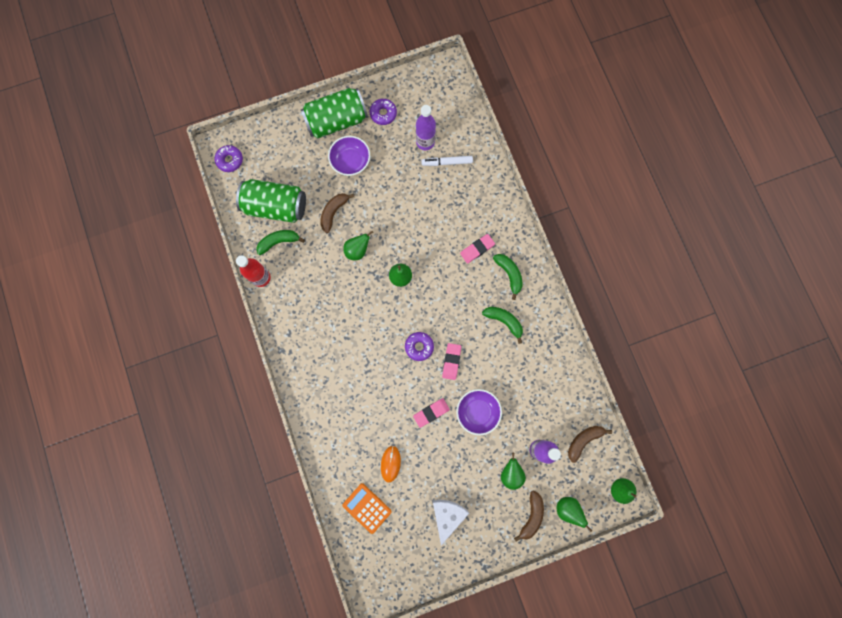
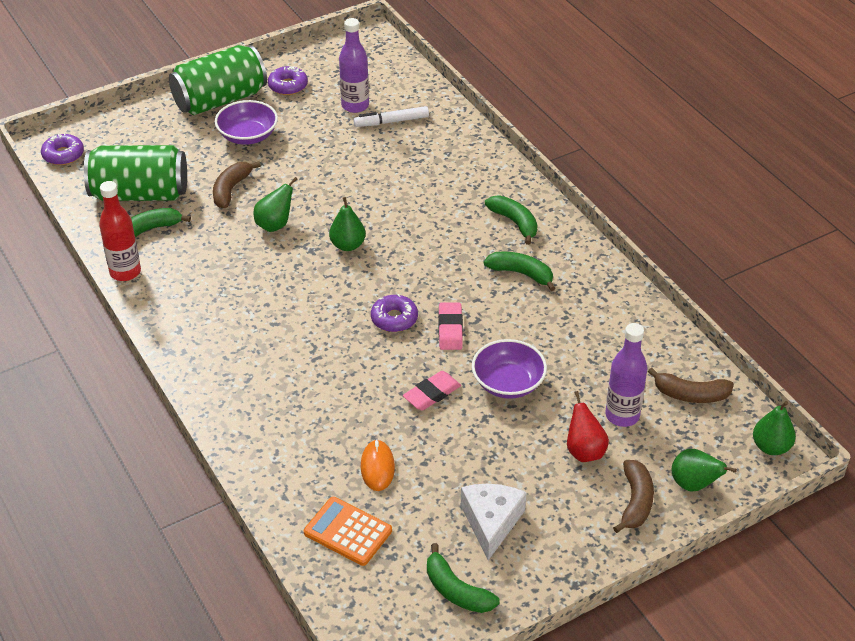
camera: 10 degrees left, 35 degrees down
pink eraser [460,234,495,263] -> none
green pear [501,453,526,490] -> red pear [567,391,609,462]
brown banana [568,426,612,463] -> brown banana turned 120 degrees counterclockwise [648,367,734,403]
none -> green banana [427,543,500,613]

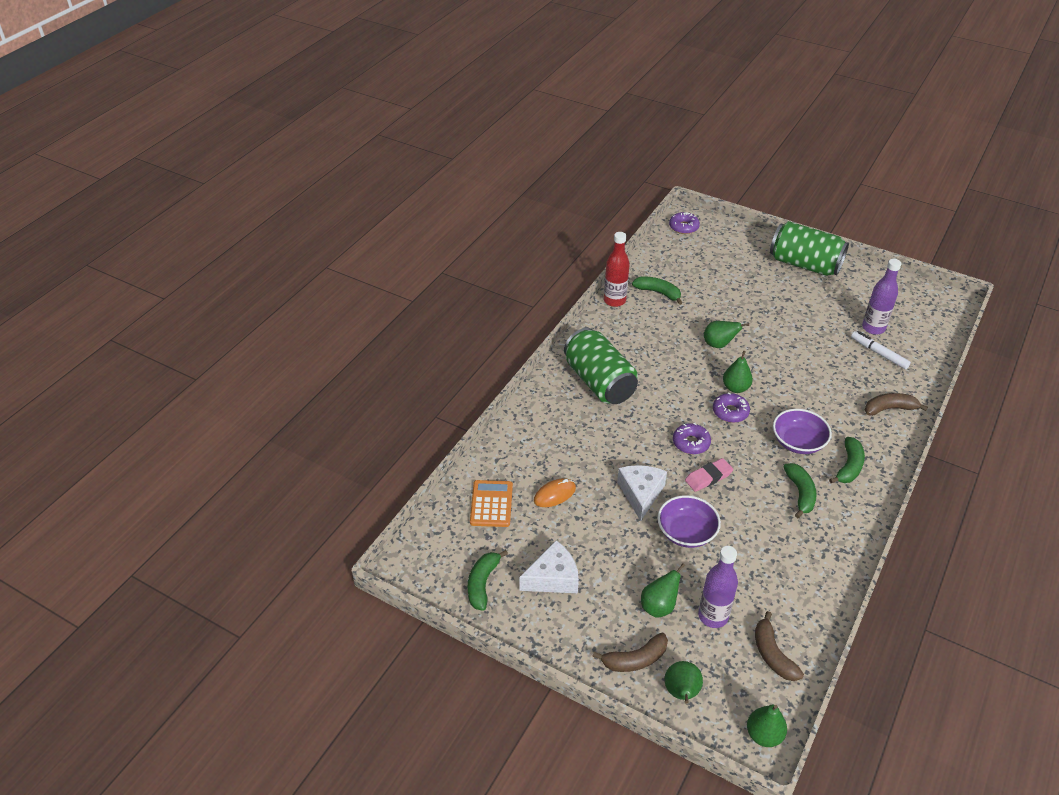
camera: 60 degrees right, 0 degrees up
green can [84,145,187,201] -> green can moved to [564,328,638,404]
brown banana [213,161,261,208] -> brown banana moved to [865,393,928,416]
purple bowl [215,100,278,145] -> purple bowl moved to [773,409,832,454]
purple donut [268,66,308,95] -> purple donut moved to [713,392,750,423]
pink eraser [403,371,461,411] -> white cheese [617,465,667,521]
red pear [567,391,609,462] -> green pear [641,563,685,618]

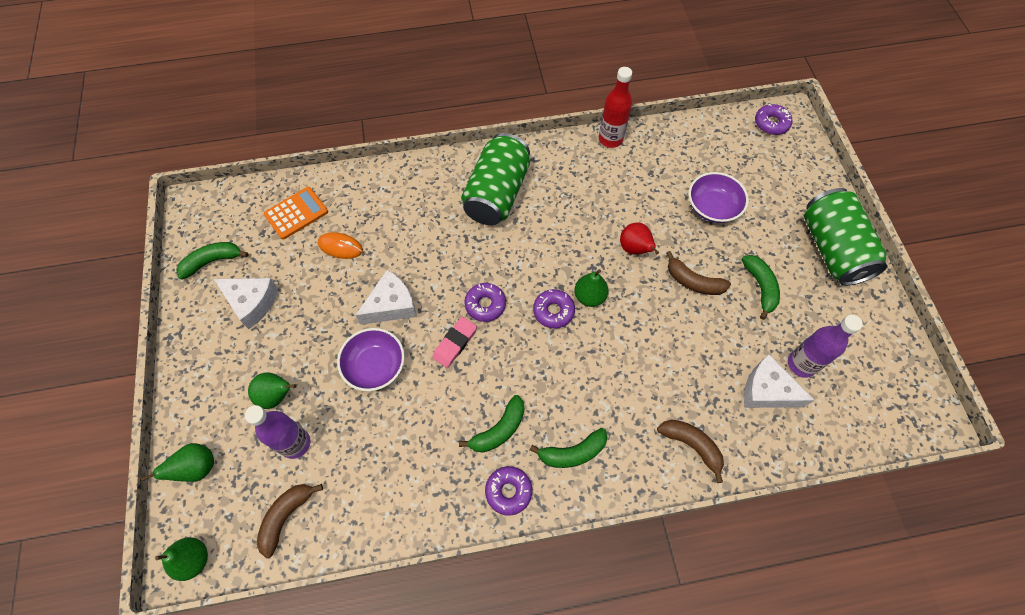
camera: 50 degrees right, 20 degrees up
brown banana [592,633,668,672] -> brown banana moved to [666,251,731,295]
green banana [632,277,683,305] -> green banana moved to [741,255,780,320]
pink eraser [685,458,733,492] -> pink eraser turned 75 degrees counterclockwise [432,317,477,368]
green pear [704,321,749,348] -> red pear [620,222,659,255]
purple bowl [773,409,832,454] -> purple bowl moved to [689,172,749,223]
white marker [851,331,911,369] -> white cheese [744,354,814,408]
none -> purple donut [485,466,532,516]

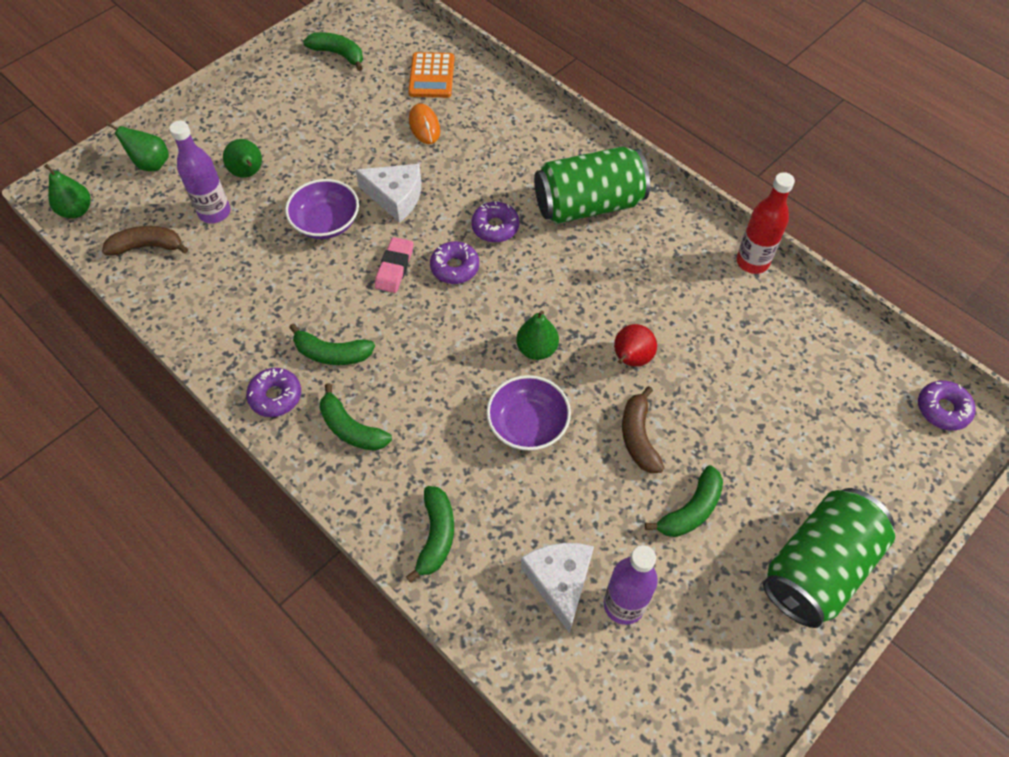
camera: 55 degrees right, 5 degrees down
white cheese [214,278,278,329] -> none
orange calculator [264,187,328,240] -> orange calculator turned 75 degrees clockwise [408,52,454,98]
pink eraser [432,317,477,368] -> pink eraser turned 75 degrees counterclockwise [375,237,413,293]
purple donut [533,289,575,329] -> purple donut moved to [471,201,519,243]
brown banana [657,419,724,483] -> green banana [406,486,454,583]
purple bowl [689,172,749,223] -> purple bowl moved to [486,375,571,451]

